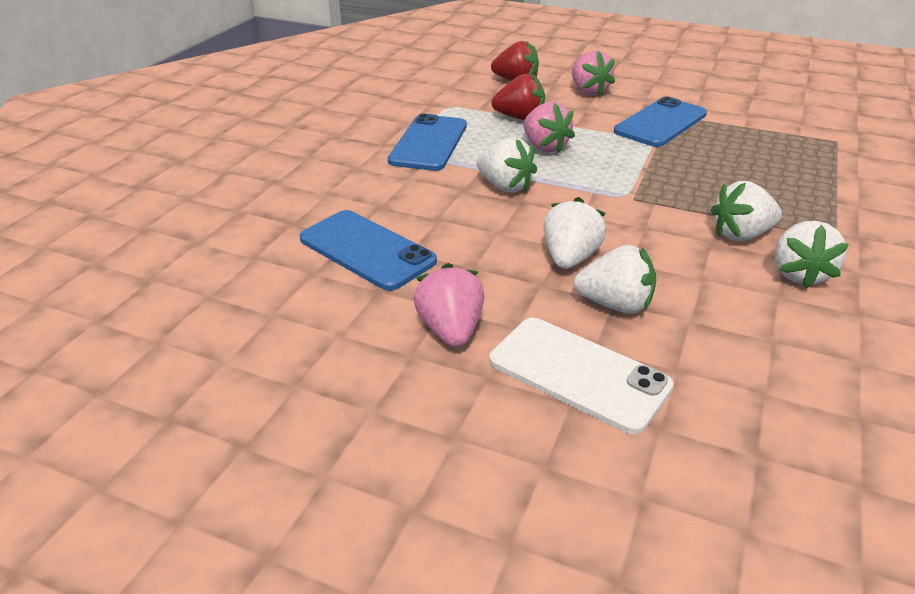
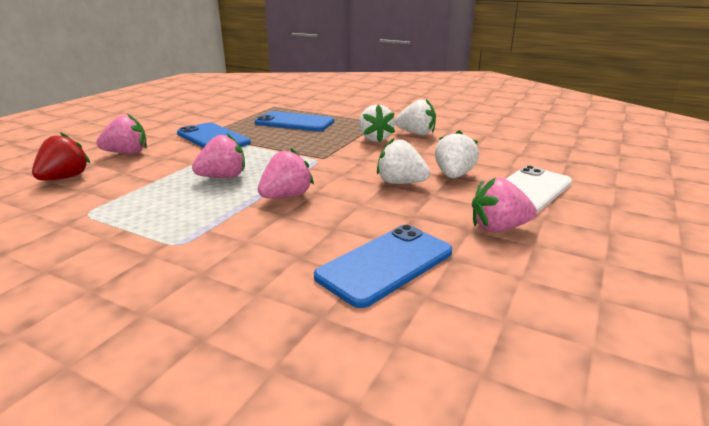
camera: 85 degrees left, 10 degrees down
blue phone [388,114,467,171] -> blue phone moved to [255,111,334,132]
white strawberry [477,137,537,193] -> pink strawberry [258,148,314,199]
red strawberry [491,74,545,120] -> none

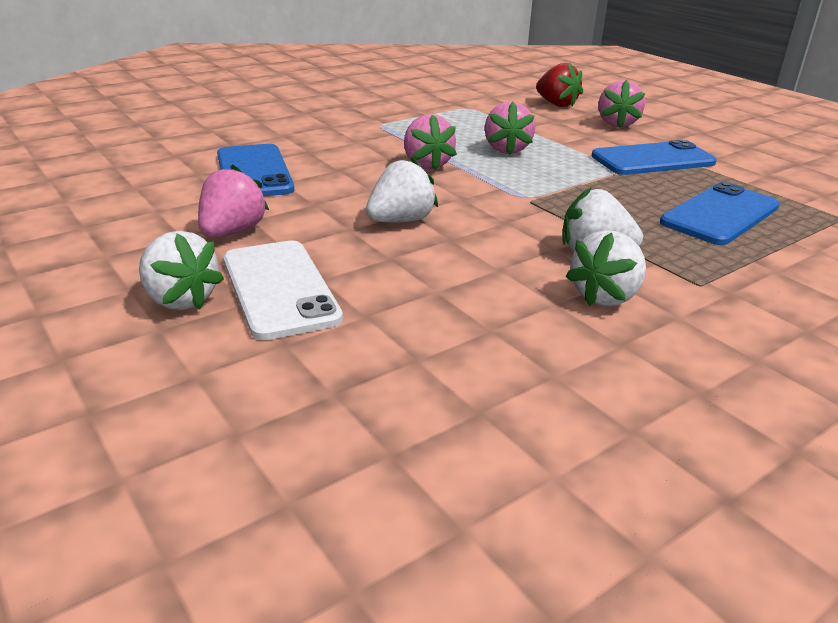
camera: 115 degrees right, 5 degrees up
white strawberry [435,130,479,178] -> white strawberry moved to [139,231,224,310]

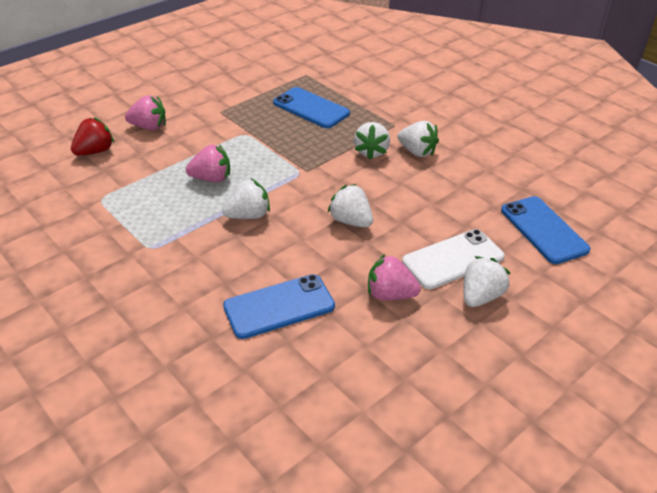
camera: 95 degrees left, 10 degrees up
pink strawberry [404,114,457,171] -> white strawberry [222,179,270,219]
blue phone [591,140,717,175] -> blue phone moved to [501,196,590,264]

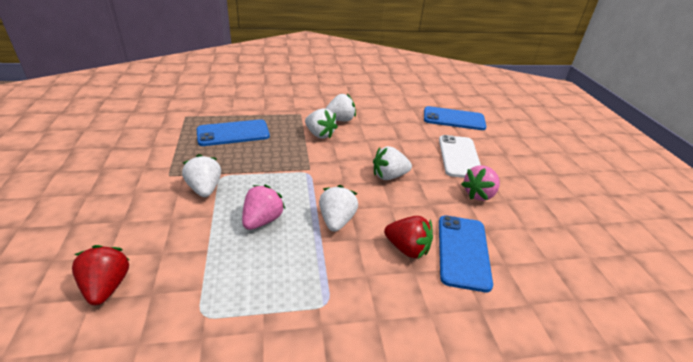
camera: 60 degrees left, 5 degrees down
pink strawberry [125,95,166,130] -> none
white strawberry [464,256,511,307] -> white strawberry moved to [182,154,221,197]
none -> red strawberry [384,216,433,258]

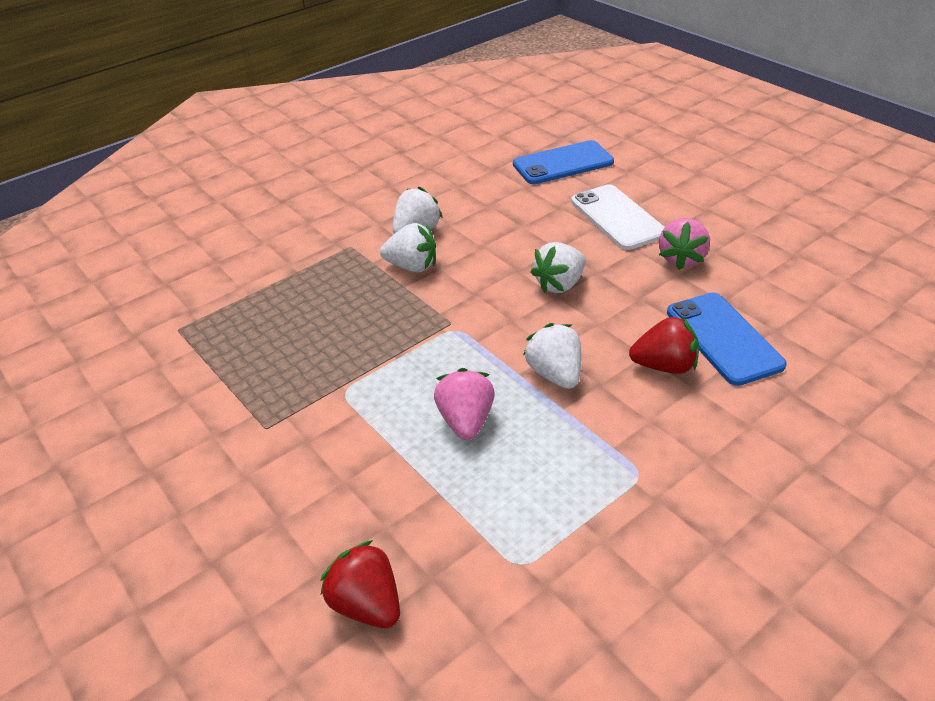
camera: 25 degrees left, 5 degrees up
white strawberry [182,154,221,197] -> none
blue phone [197,119,270,146] -> none

